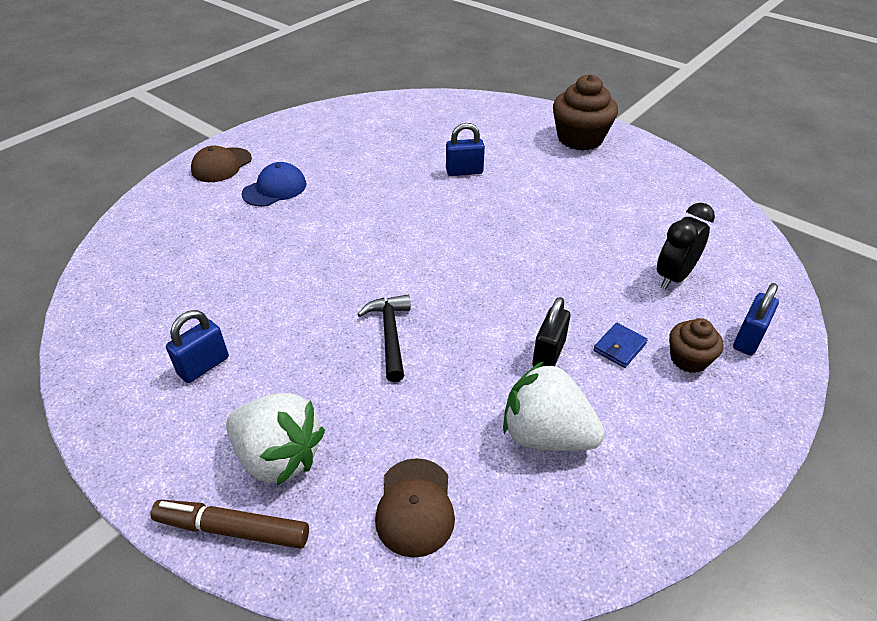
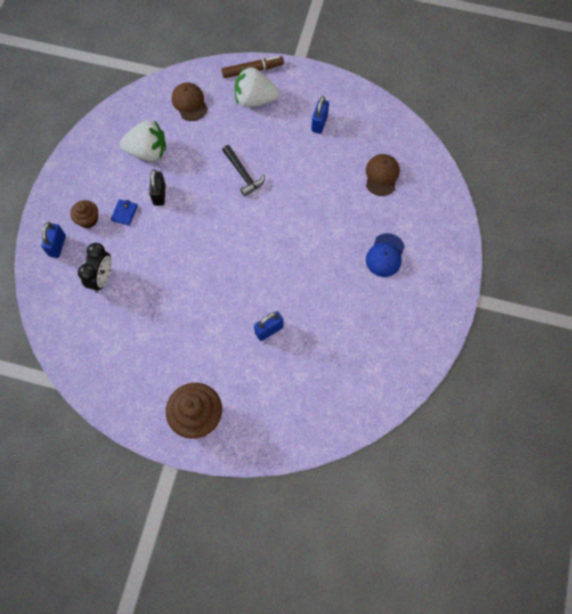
camera: 155 degrees right, 25 degrees up
brown cap [191,146,252,182] -> brown cap moved to [366,154,400,196]

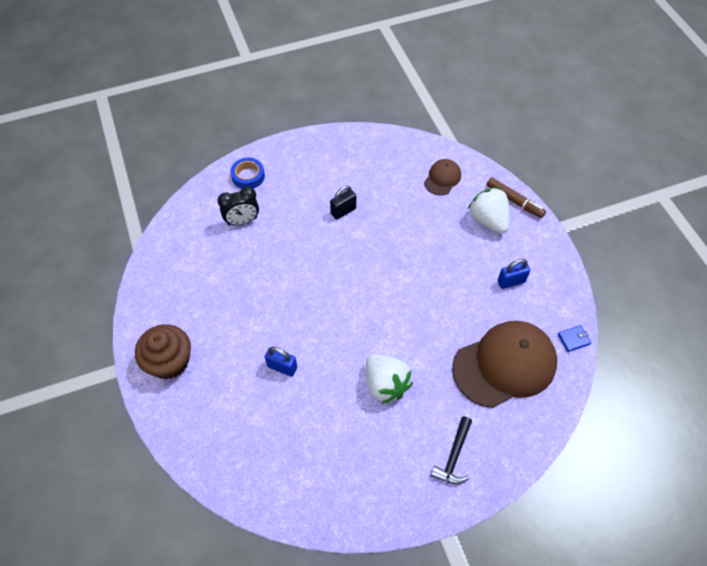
camera: 55 degrees right, 10 degrees down
blue padlock [41,222,66,258] -> blue tape [230,158,265,189]
brown cupcake [70,200,98,228] -> none
blue wallet [111,199,138,226] -> blue wallet moved to [558,325,591,352]
white strawberry [120,120,166,161] -> white strawberry moved to [366,354,413,404]
black hammer [222,145,265,197] -> black hammer moved to [431,416,472,484]
brown cap [366,154,400,196] -> brown cap [452,321,557,408], size x2.08
blue cap [366,233,405,277] -> none

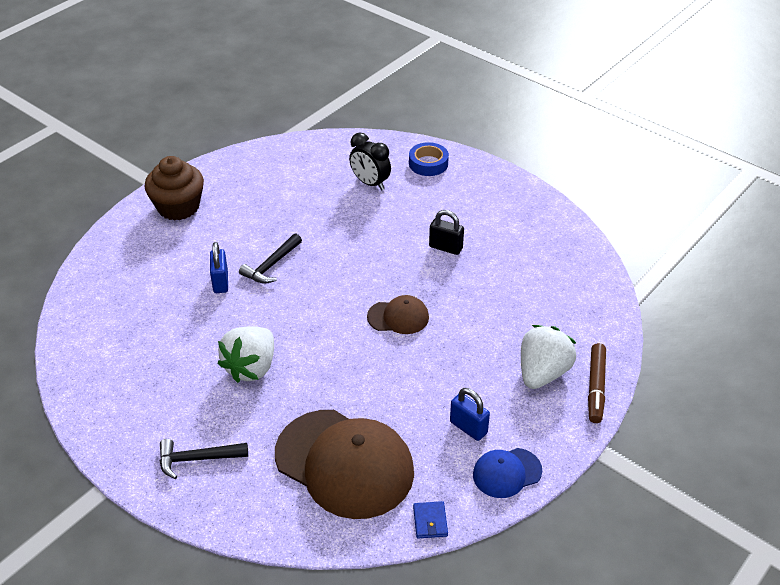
camera: 60 degrees right, 15 degrees down
brown cap [424,159,461,195] -> brown cap moved to [367,295,429,334]
blue wallet [558,325,591,352] -> blue wallet turned 45 degrees clockwise [413,501,448,538]
none -> black hammer [239,233,302,284]
none -> blue cap [473,448,542,498]

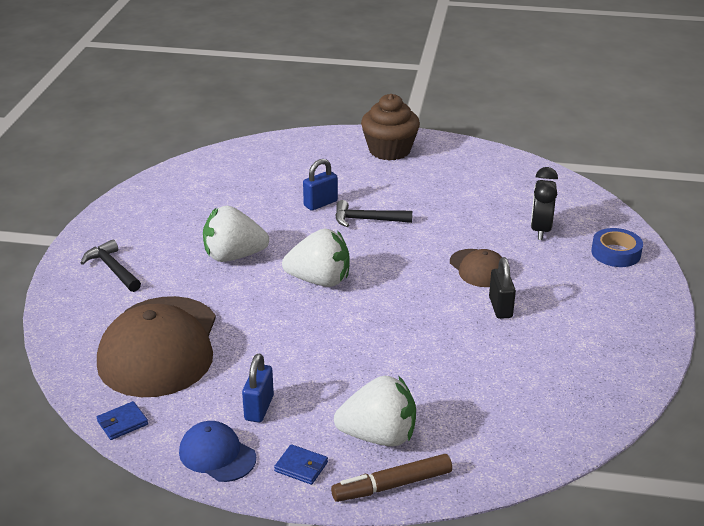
camera: 60 degrees right, 10 degrees down
brown cap [367,295,429,334] -> brown cap moved to [450,249,502,287]
none -> blue wallet [274,444,328,485]
none -> white strawberry [282,229,350,287]

